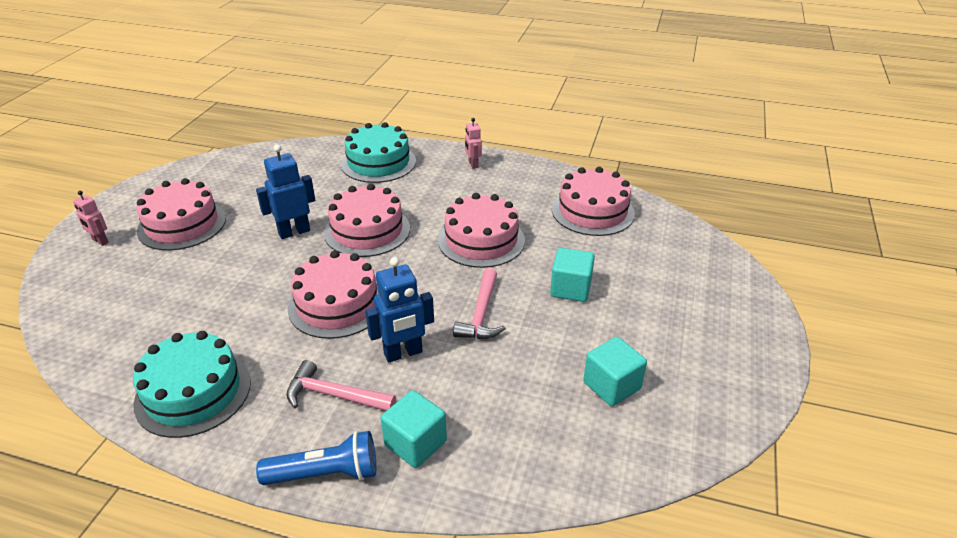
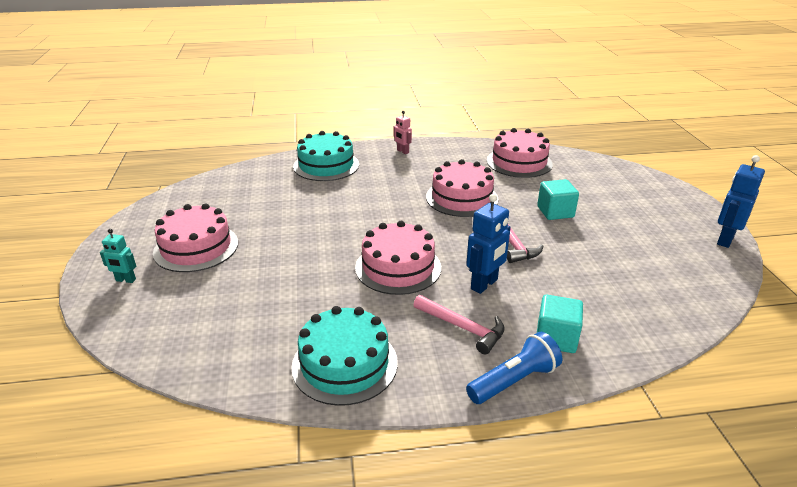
camera: 25 degrees left, 5 degrees down
pink robot [73,191,109,246] -> turquoise robot [100,229,136,283]
blue robot [256,144,315,239] -> blue robot moved to [717,155,765,248]
pink hammer [286,360,396,411] -> pink hammer turned 135 degrees counterclockwise [413,295,505,354]
pink cake [324,184,410,257] -> none
turquoise cube [583,337,647,406] -> none

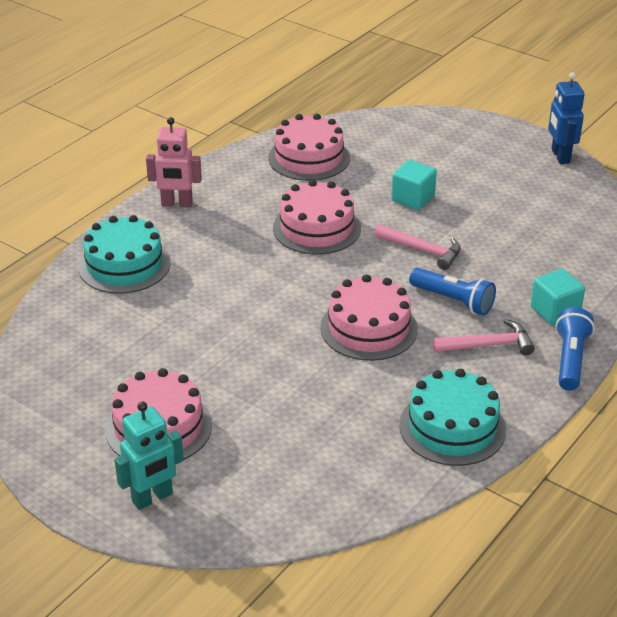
camera: 45 degrees left, 5 degrees up
turquoise robot [100,229,136,283] -> turquoise robot [114,402,184,510], size x1.68
pink robot [394,111,412,154] -> pink robot [146,117,202,207], size x1.68
blue robot [466,194,511,294] -> blue flashlight [409,268,496,316]

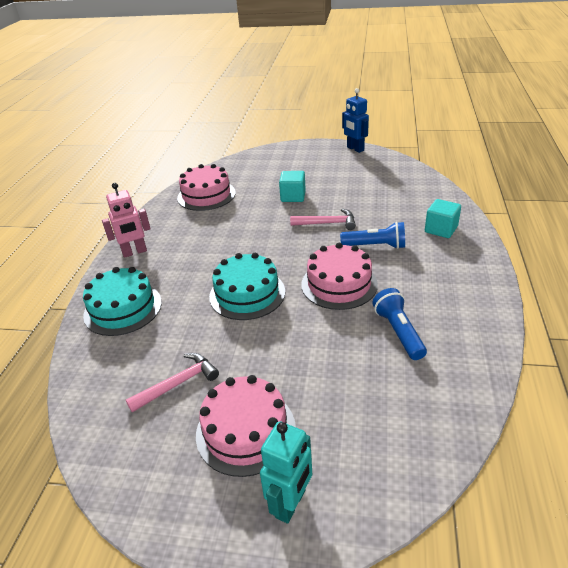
camera: 25 degrees left, 0 degrees up
pink cake [273,180,361,255] -> none
turquoise cake [399,369,506,466] -> turquoise cake moved to [209,253,285,320]
pink hammer [433,319,535,355] -> pink hammer moved to [126,353,219,412]
blue flashlight [556,307,595,391] -> blue flashlight moved to [372,288,427,360]

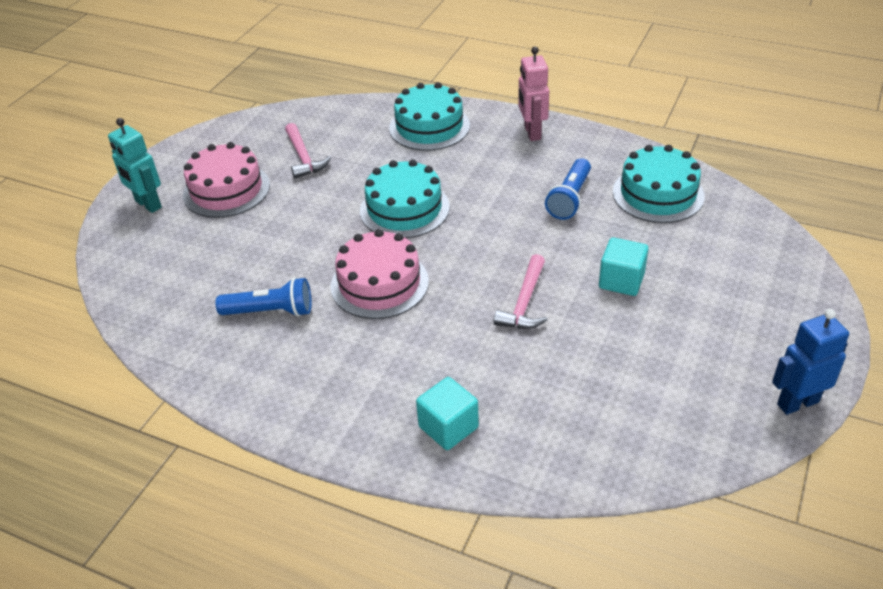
camera: 105 degrees right, 5 degrees up
pink cake [177,164,236,211] -> turquoise cake [613,145,705,223]
blue flashlight [340,222,405,249] -> blue flashlight moved to [545,158,591,220]

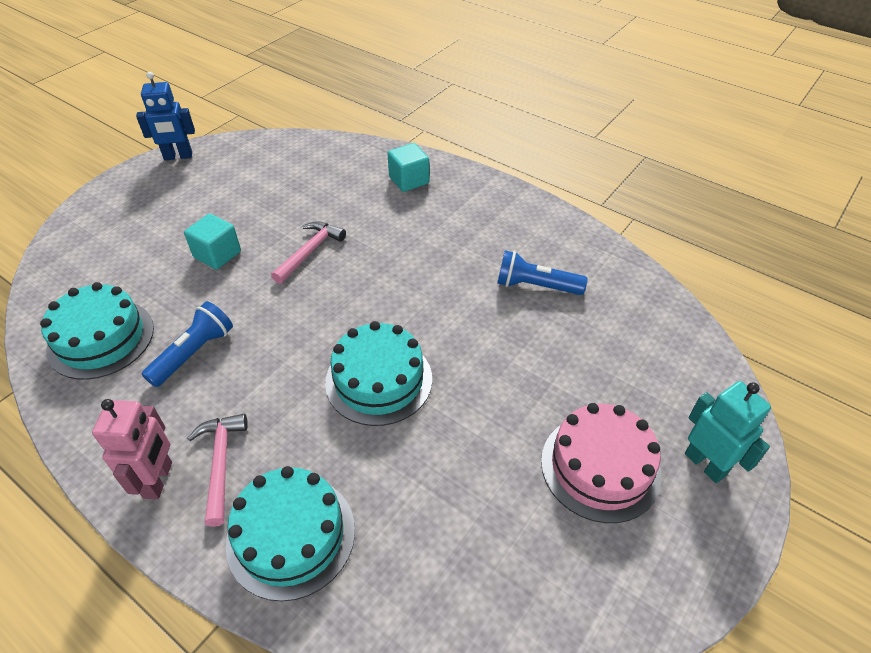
camera: 170 degrees left, 5 degrees up
pink hammer [285,123,331,179] -> pink hammer moved to [188,414,248,527]
pink cake [331,229,429,319] -> none

